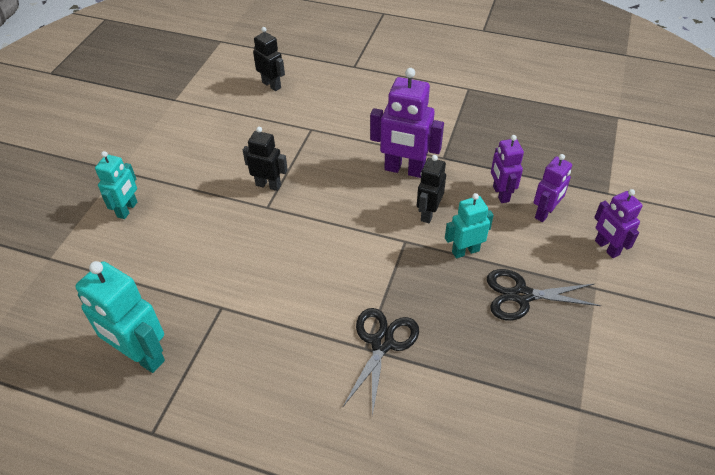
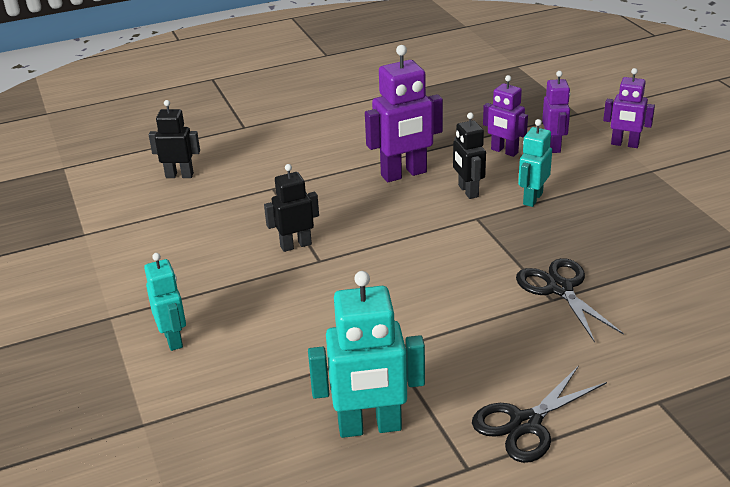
camera: 40 degrees left, 15 degrees down
black scissors [487,269,601,321] -> black scissors moved to [472,365,607,463]

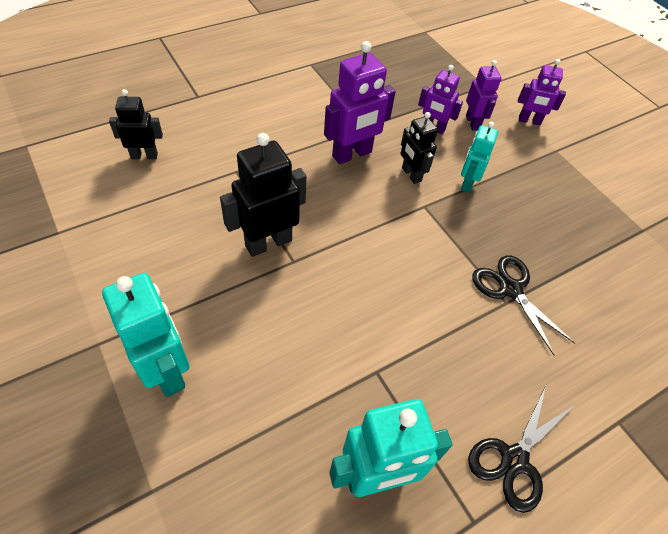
camera: 15 degrees left, 20 degrees up
turquoise robot [144,253,186,351] -> turquoise robot [102,273,189,397], size x1.62
black robot [264,164,319,252] -> black robot [220,133,306,257], size x1.62

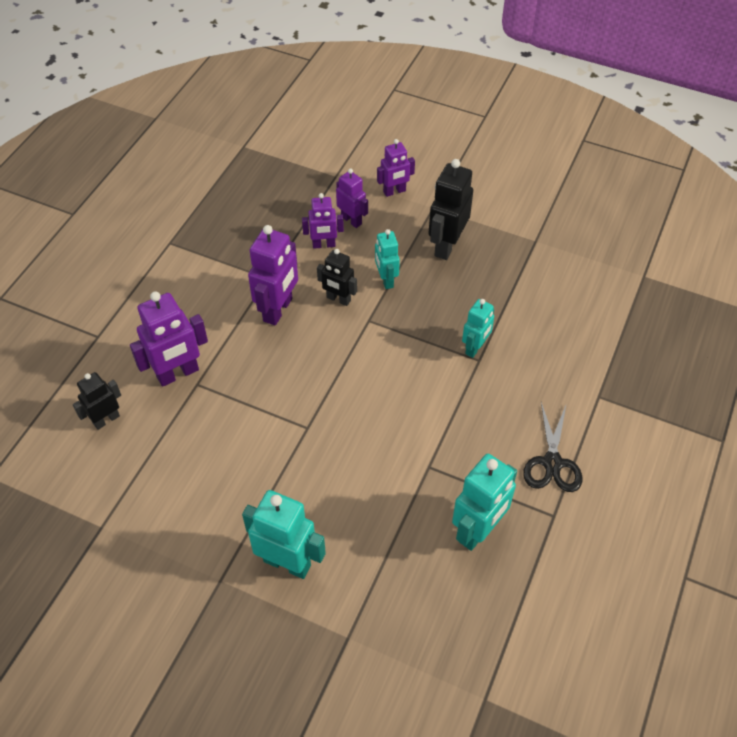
camera: 30 degrees left, 0 degrees up
black robot [220,133,306,257] -> black robot moved to [428,159,473,260]
black scissors [472,255,575,355] -> turquoise robot [462,299,494,358]
none -> purple robot [130,291,208,387]

